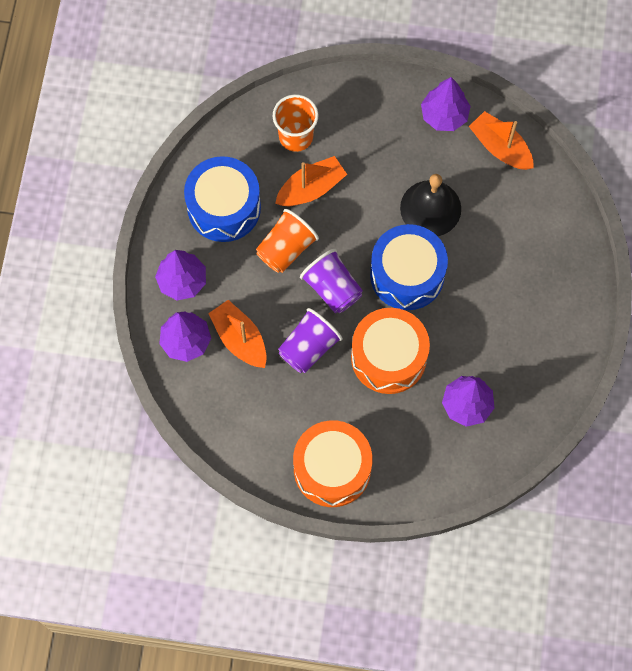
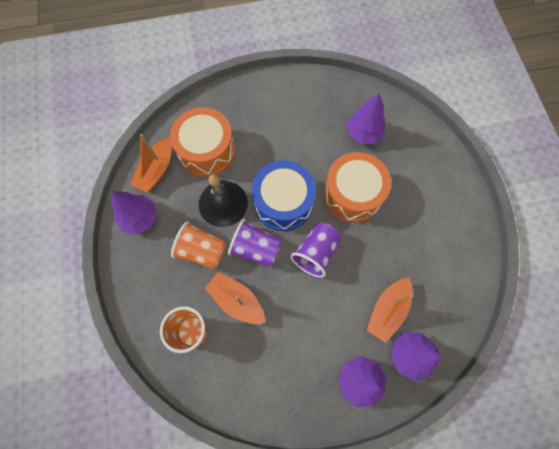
camera: 110 degrees left, 0 degrees up
blue drum [184,156,261,242] -> none
orange cup [256,209,319,273] -> orange cup moved to [171,221,226,269]
purple cup [278,308,343,373] -> purple cup moved to [228,219,282,267]
orange drum [293,420,372,507] -> orange drum moved to [170,107,235,177]

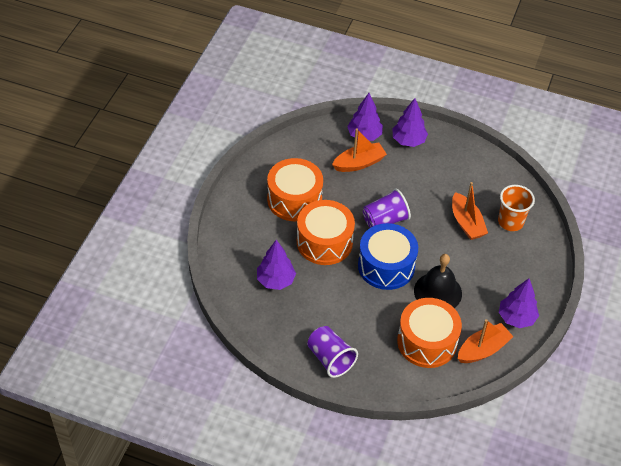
camera: 150 degrees left, 20 degrees down
orange cup [171,221,226,269] -> none
purple cup [228,219,282,267] -> purple cup moved to [307,326,358,378]
none -> orange drum [267,158,323,221]

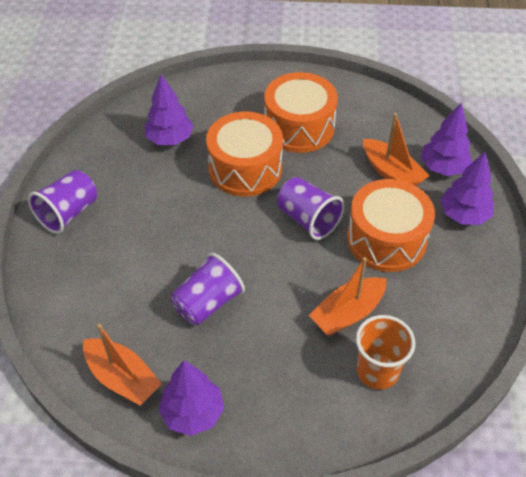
camera: 75 degrees right, 0 degrees up
blue drum [358,223,418,290] -> none
orange drum [397,298,462,368] -> orange drum moved to [347,179,435,272]
black bell [414,254,462,308] -> purple cup [171,253,245,325]

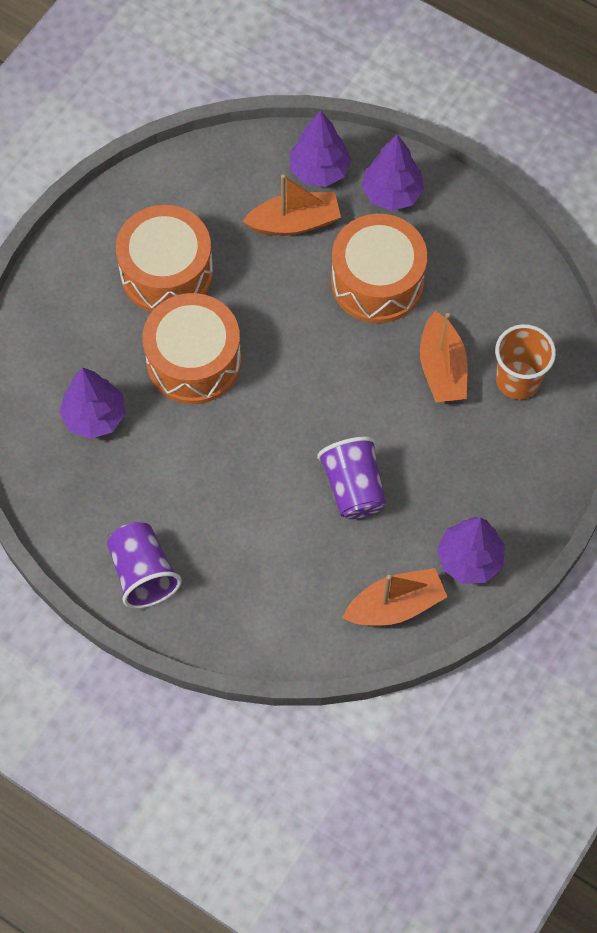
camera: 60 degrees left, 15 degrees up
purple cup [277,177,345,240] -> none

